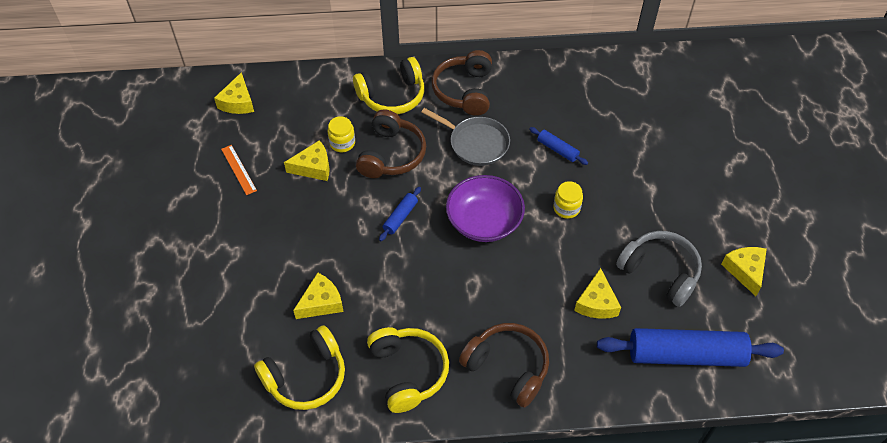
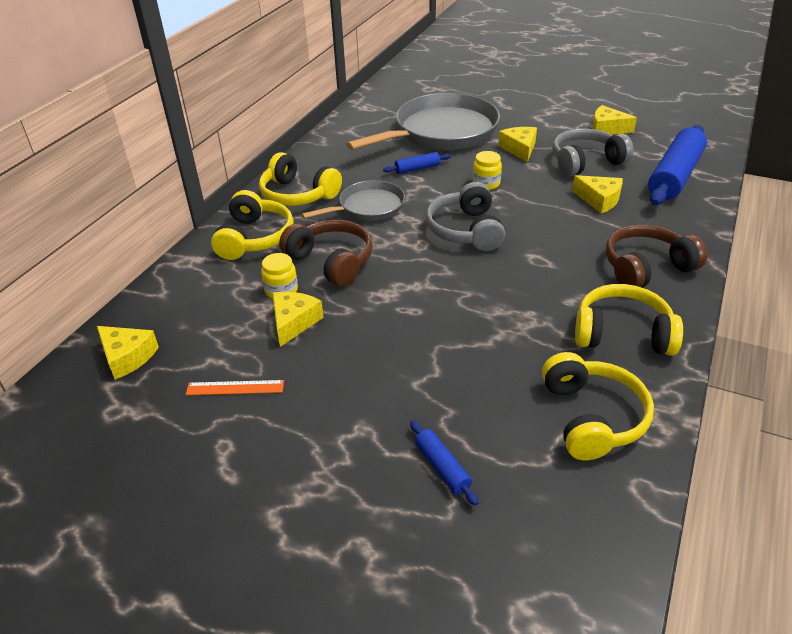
camera: 60 degrees left, 15 degrees down
yellow cheese [293,272,344,319] -> yellow cheese moved to [498,127,537,162]
blue rolling pin [379,187,421,241] -> blue rolling pin moved to [410,421,479,506]
brown headphones [431,50,492,116] -> yellow headphones [259,152,342,206]
purple bowl [446,175,525,242] -> grey headphones [426,182,505,251]
none -> grey pan [346,93,500,150]

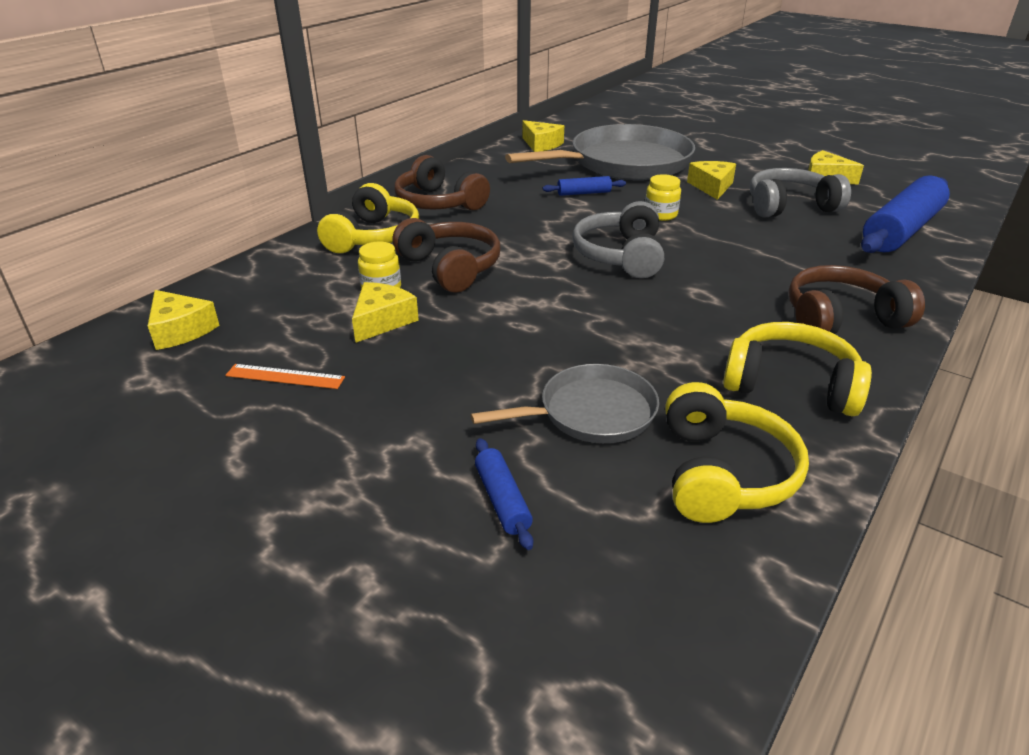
camera: 10 degrees right, 5 degrees down
yellow headphones [259,152,342,206] -> brown headphones [394,155,490,210]
grey pan [302,180,405,221] -> grey pan moved to [471,364,659,443]
yellow cheese [572,175,623,214] -> yellow cheese moved to [522,120,564,152]

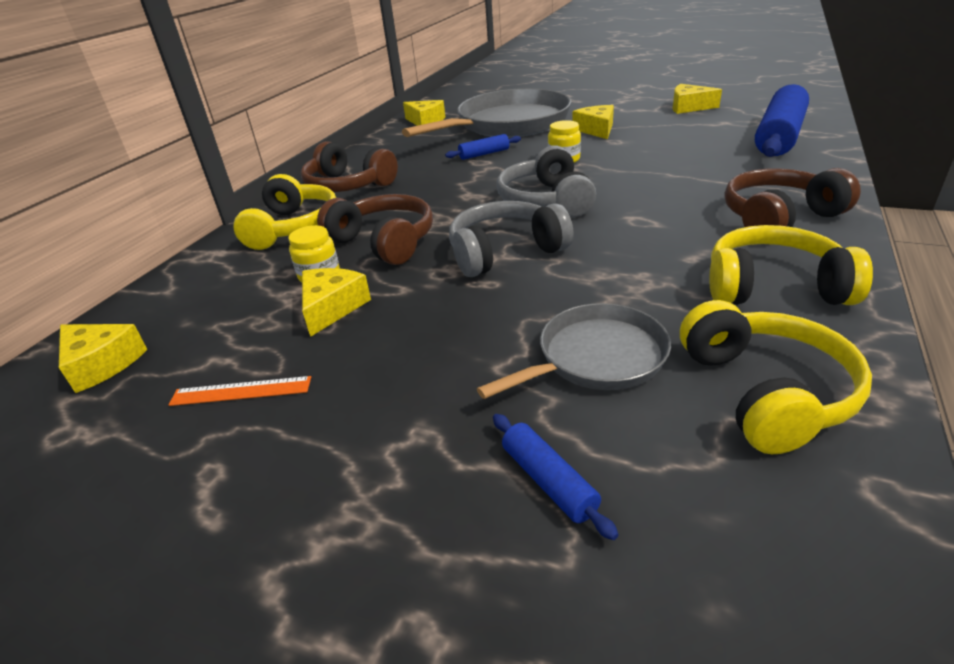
camera: 10 degrees left, 0 degrees up
grey headphones [750,168,851,217] -> grey headphones moved to [449,201,574,277]

